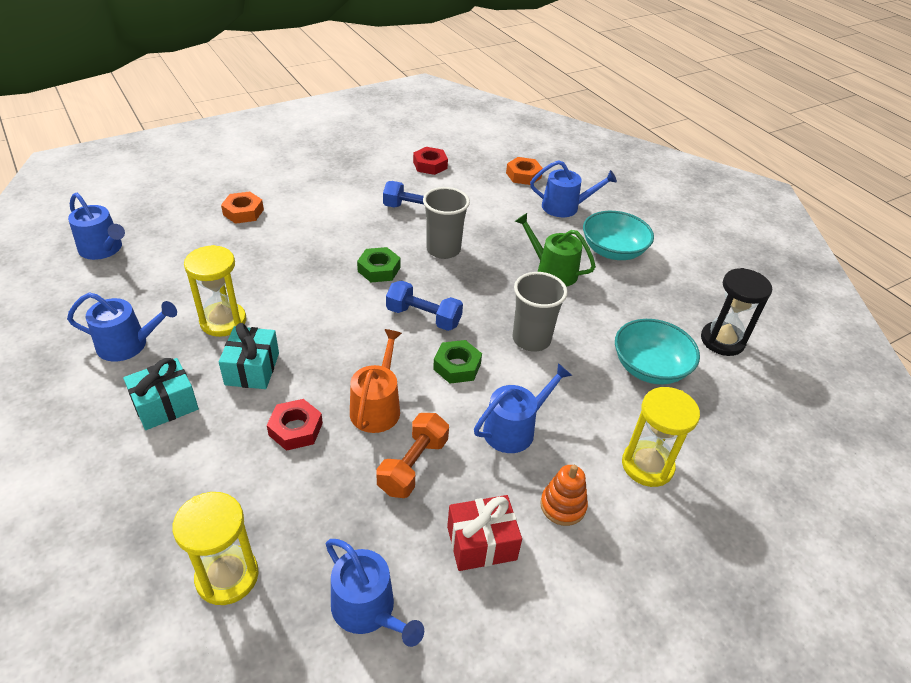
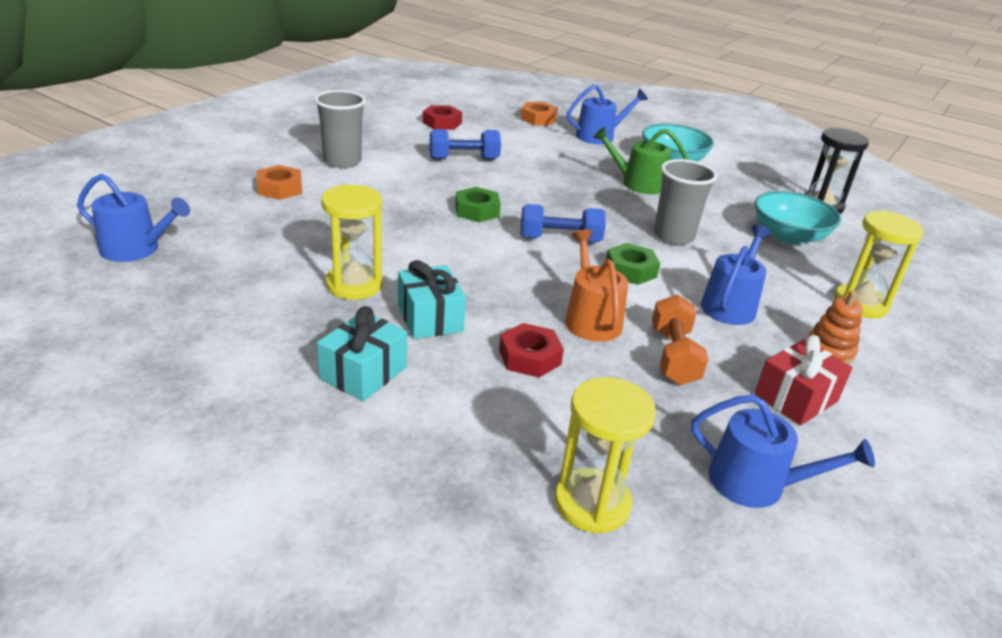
camera: 25 degrees left, 10 degrees down
blue watering can [67,293,177,362] -> none
grey cup [423,187,470,259] -> grey cup moved to [314,90,366,168]

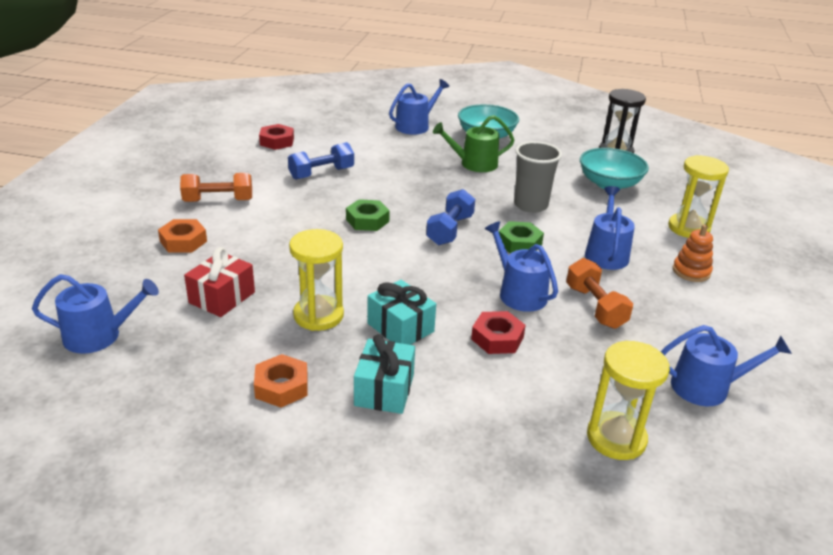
camera: 20 degrees left, 0 degrees up
grey cup [314,90,366,168] -> orange dumbbell [180,173,252,202]
orange nut [521,102,558,125] -> orange nut moved to [254,354,308,408]
blue dumbbell [521,204,606,242] -> blue dumbbell turned 45 degrees counterclockwise [426,189,475,245]
orange watering can [565,230,628,342] -> blue watering can [485,221,558,312]
red gift [754,335,852,425] -> red gift moved to [184,247,255,317]

